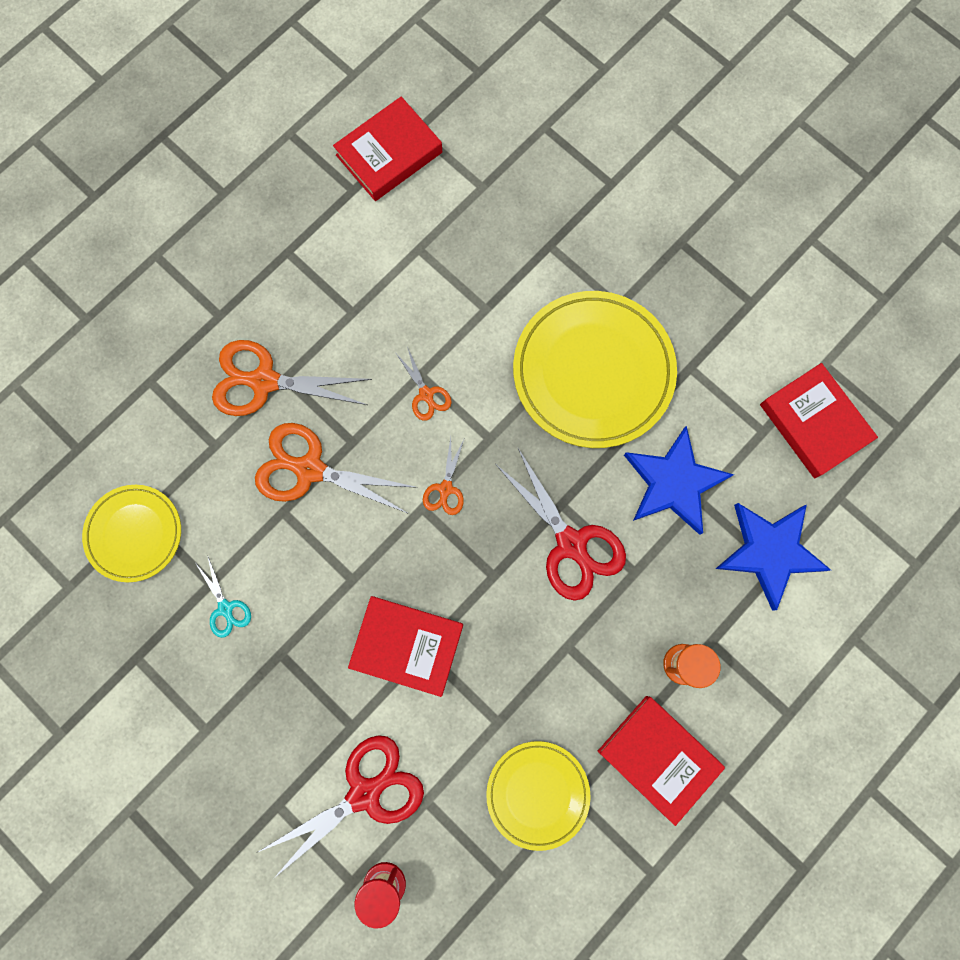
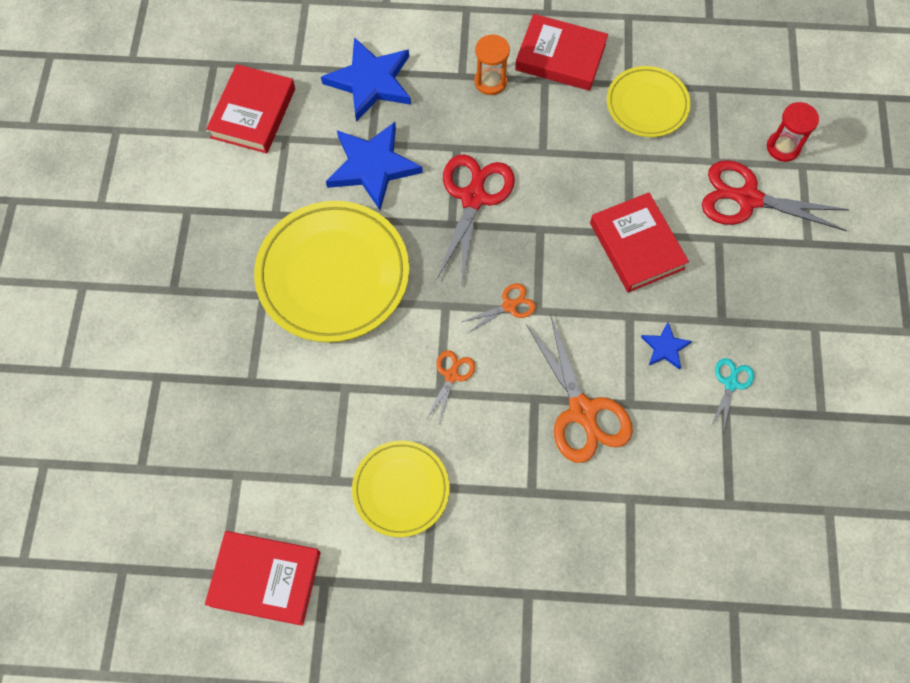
camera: 130 degrees left, 10 degrees down
yellow plate [82,485,181,582] -> yellow plate moved to [352,441,450,537]
orange scissors [212,340,372,416] -> none
red book [598,696,725,826] -> red book turned 75 degrees counterclockwise [515,14,608,91]
none -> blue star [641,322,692,370]

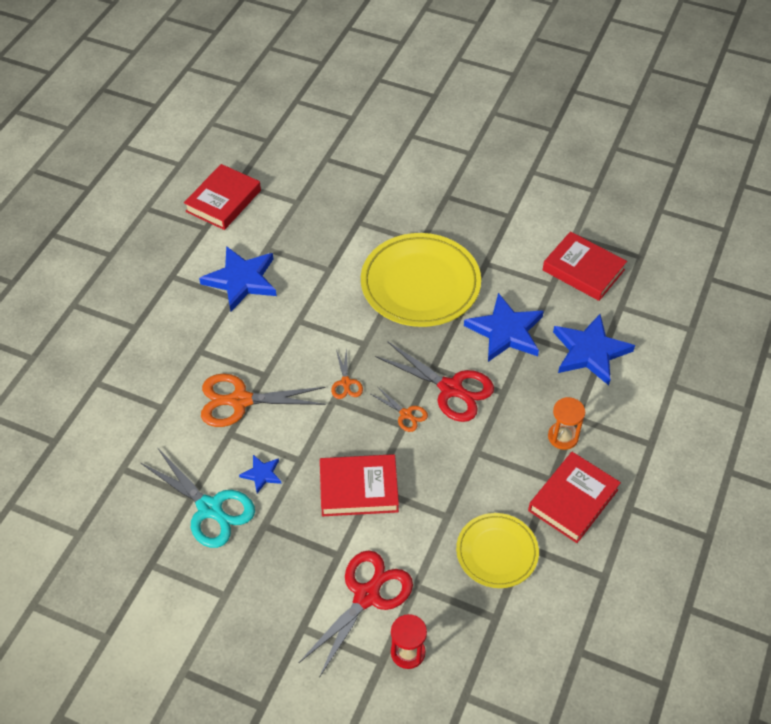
camera: 110 degrees right, 15 degrees down
yellow plate [352,441,450,537] -> blue star [199,246,277,311]
orange scissors [426,350,475,423] -> orange scissors moved to [371,386,428,432]
turquoise scissors [710,358,754,433] -> turquoise scissors [141,449,255,548], size x1.98

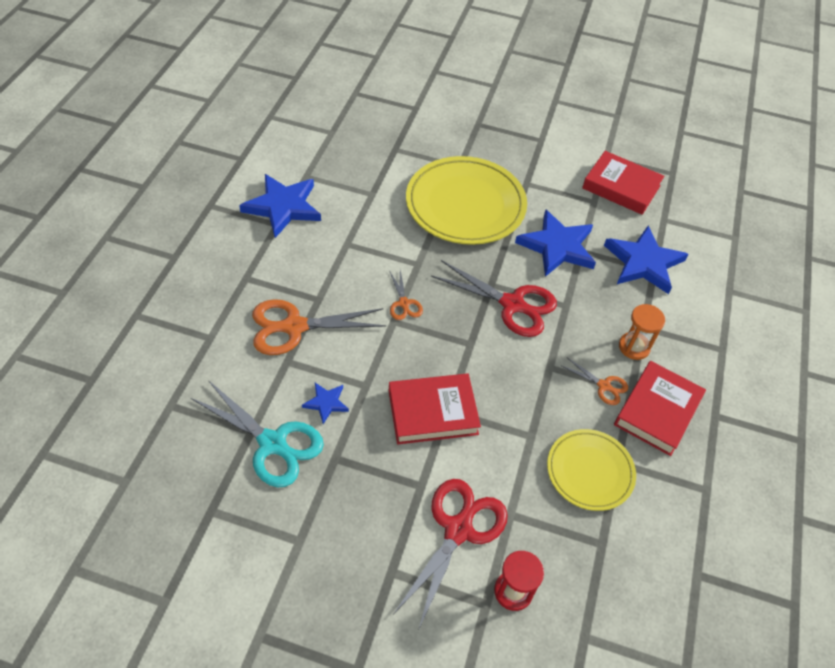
camera: 10 degrees left, 0 degrees up
red book [184,164,261,230] -> none
orange scissors [371,386,428,432] -> orange scissors moved to [562,358,628,405]

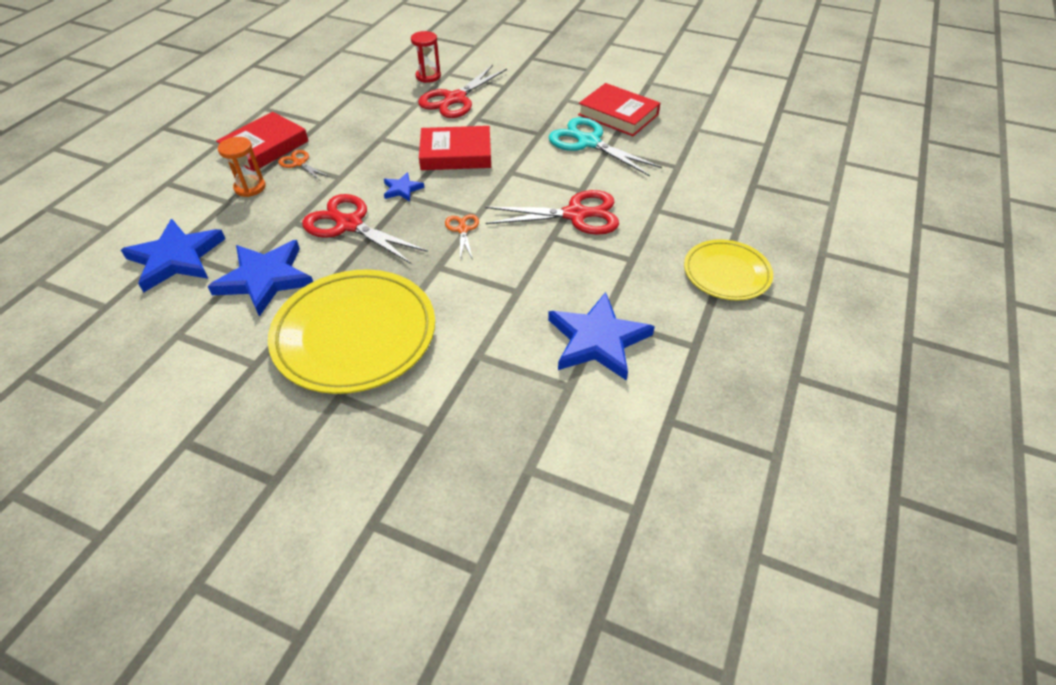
camera: 170 degrees left, 5 degrees down
orange scissors [252,299,386,355] -> red scissors [485,190,619,235]
blue star [302,383,349,424] -> blue star moved to [384,172,424,201]
yellow plate [547,429,636,511] -> yellow plate moved to [684,239,773,301]
red book [582,151,664,215] -> red book moved to [578,83,660,136]

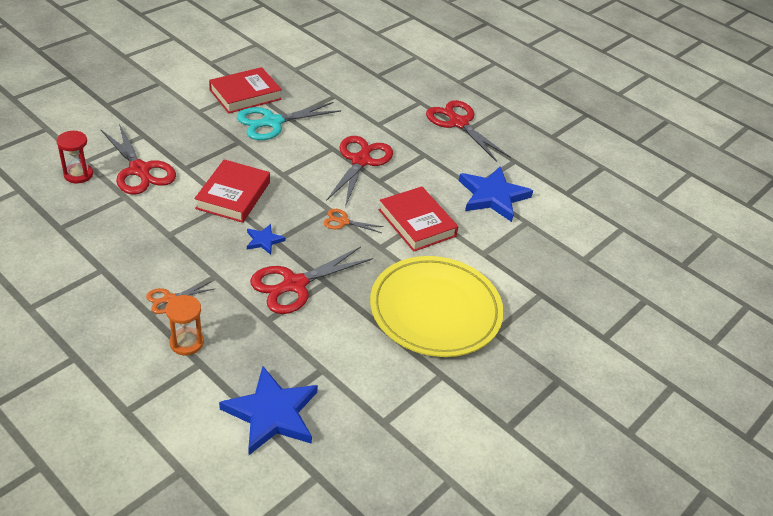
camera: 75 degrees left, 5 degrees down
blue star [207,240,313,317] -> none
red book [216,112,308,171] -> red book moved to [379,186,458,252]
yellow plate [684,239,773,301] -> red scissors [426,100,510,162]

